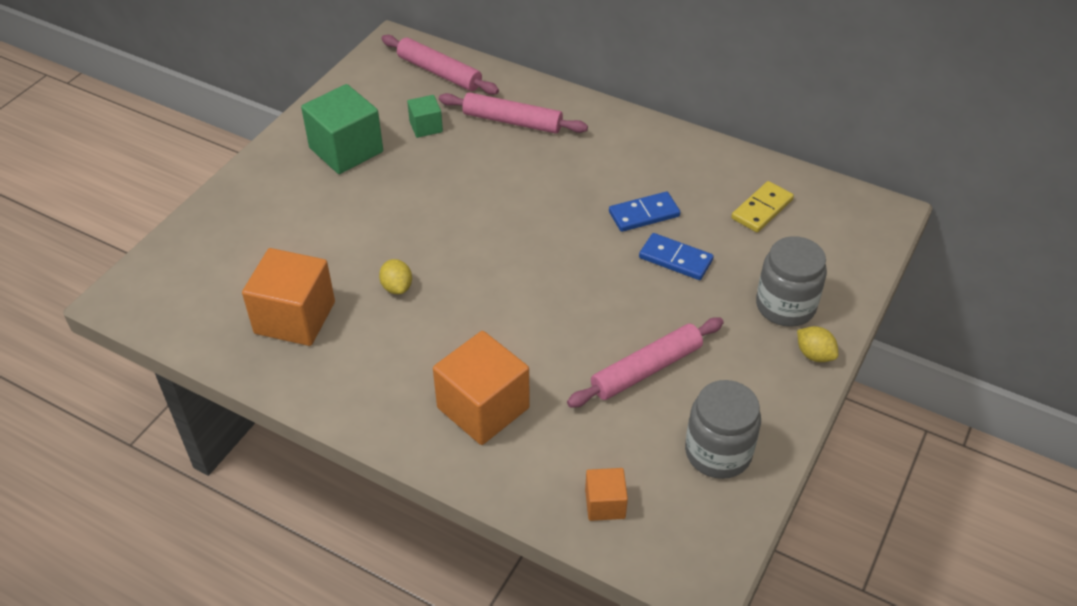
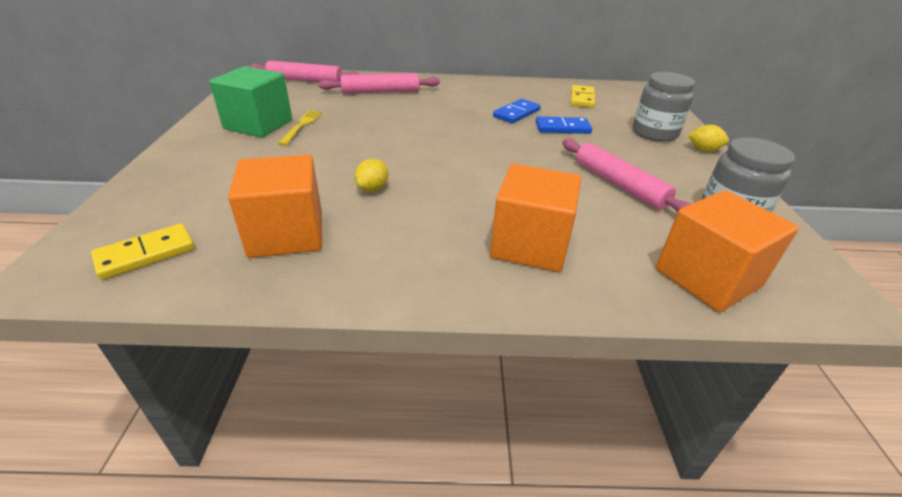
camera: 30 degrees left, 10 degrees down
yellow lemon [379,259,412,294] -> yellow lemon turned 75 degrees clockwise [355,159,389,192]
green cube [407,95,443,138] -> none
pink rolling pin [567,317,724,407] -> pink rolling pin turned 60 degrees counterclockwise [562,139,691,212]
orange cube [585,468,628,521] -> orange cube [656,190,799,312], size x1.94
none -> yellow domino [91,223,195,280]
none -> yellow fork [278,110,322,146]

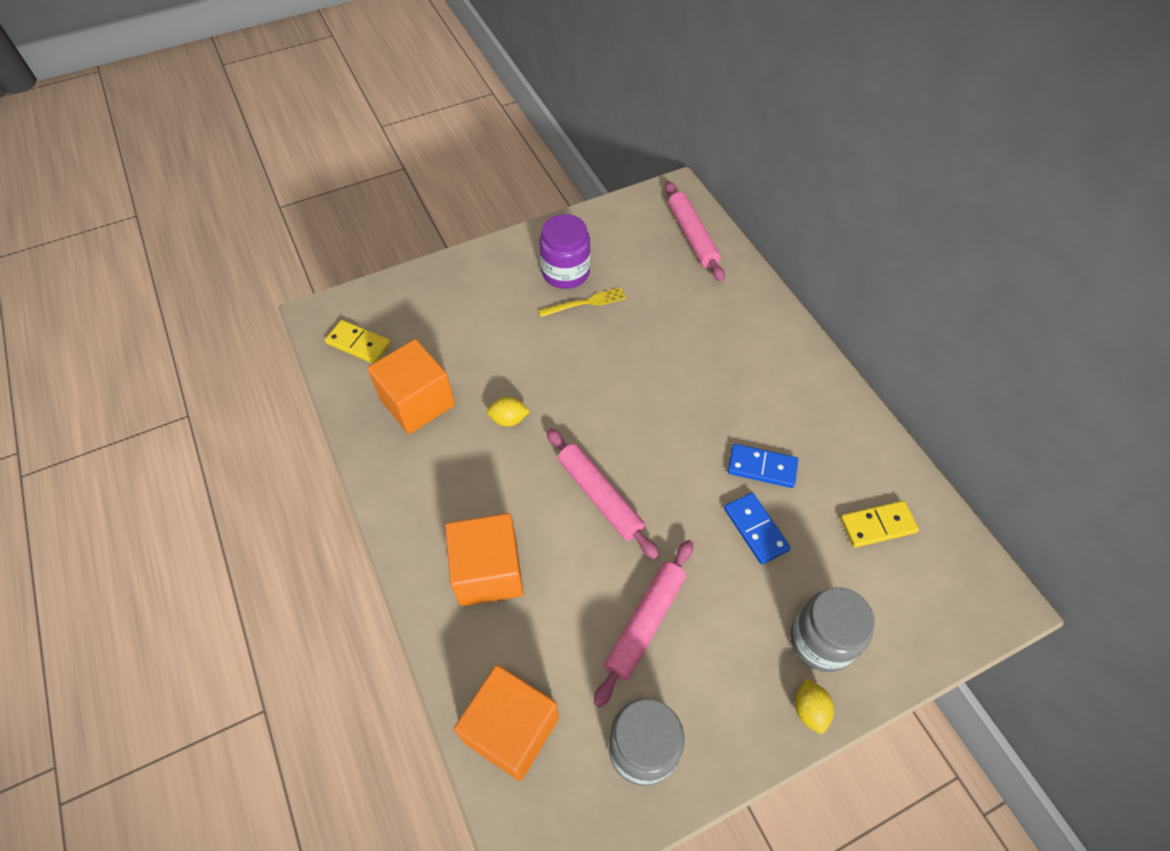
camera: 65 degrees right, 20 degrees up
green cube [209,66,292,137] -> purple jar [539,214,591,289]
pink rolling pin [318,73,440,93] -> pink rolling pin moved to [547,428,659,560]

